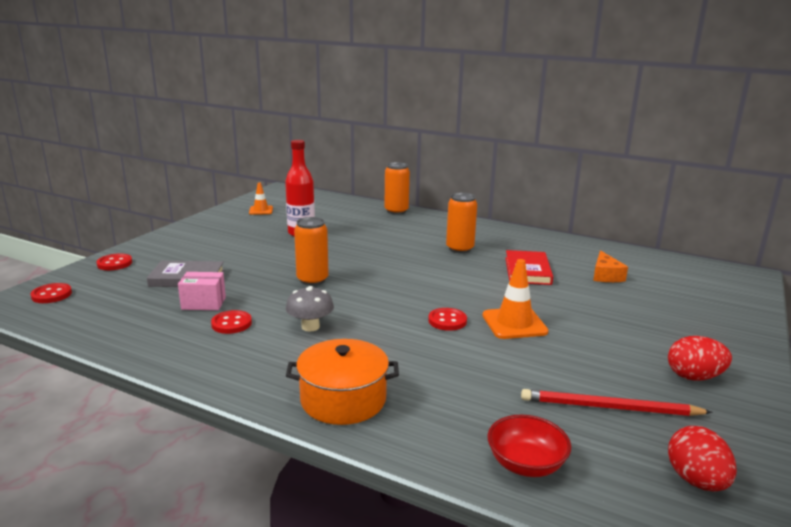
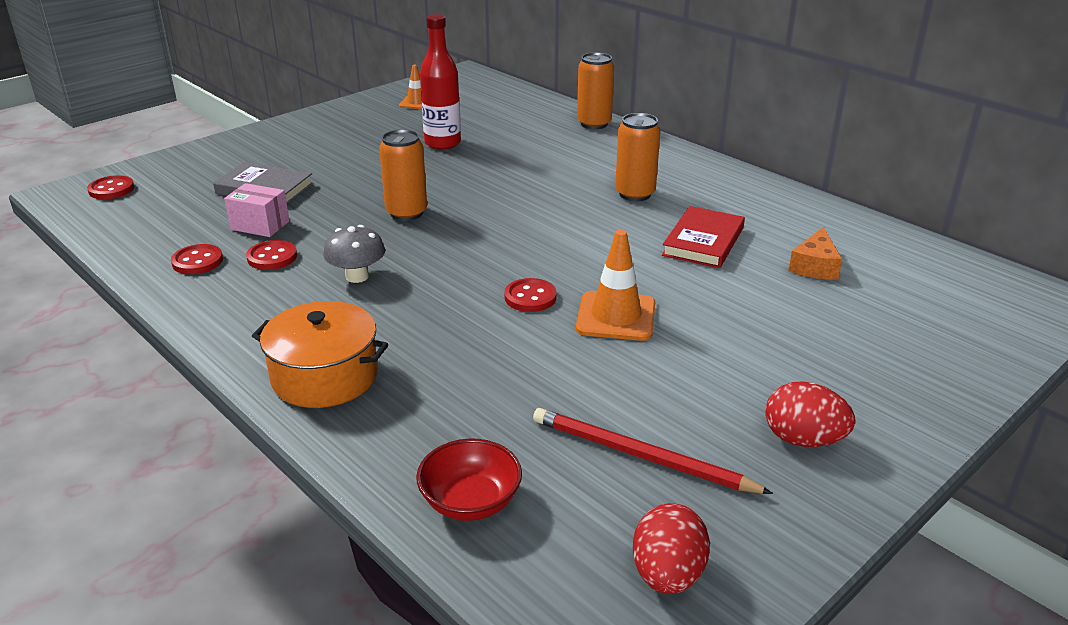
camera: 20 degrees right, 10 degrees up
red button [96,253,132,270] -> red button moved to [171,244,223,274]

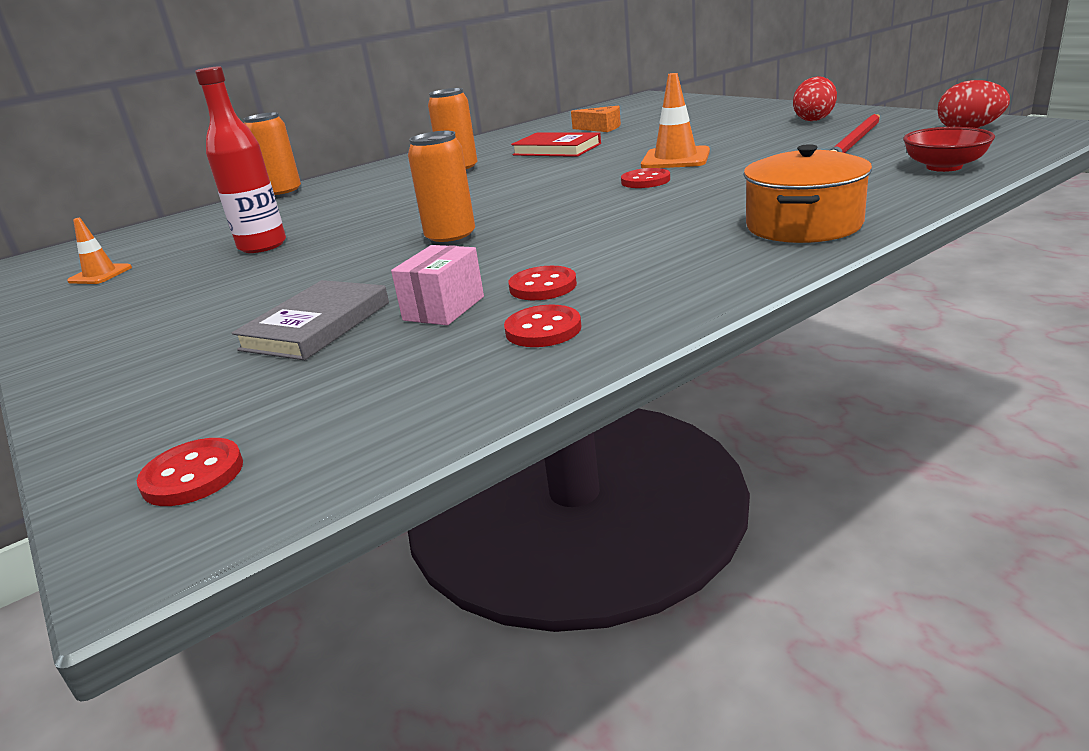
camera: 80 degrees left, 5 degrees down
grey mushroom [323,225,385,283] -> none

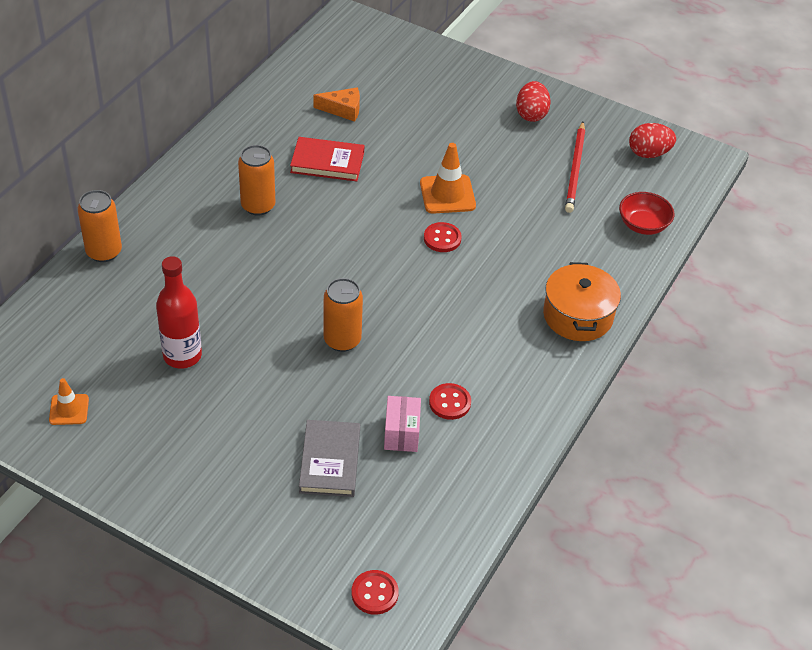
camera: 30 degrees left, 20 degrees up
red button [504,305,581,347] -> none

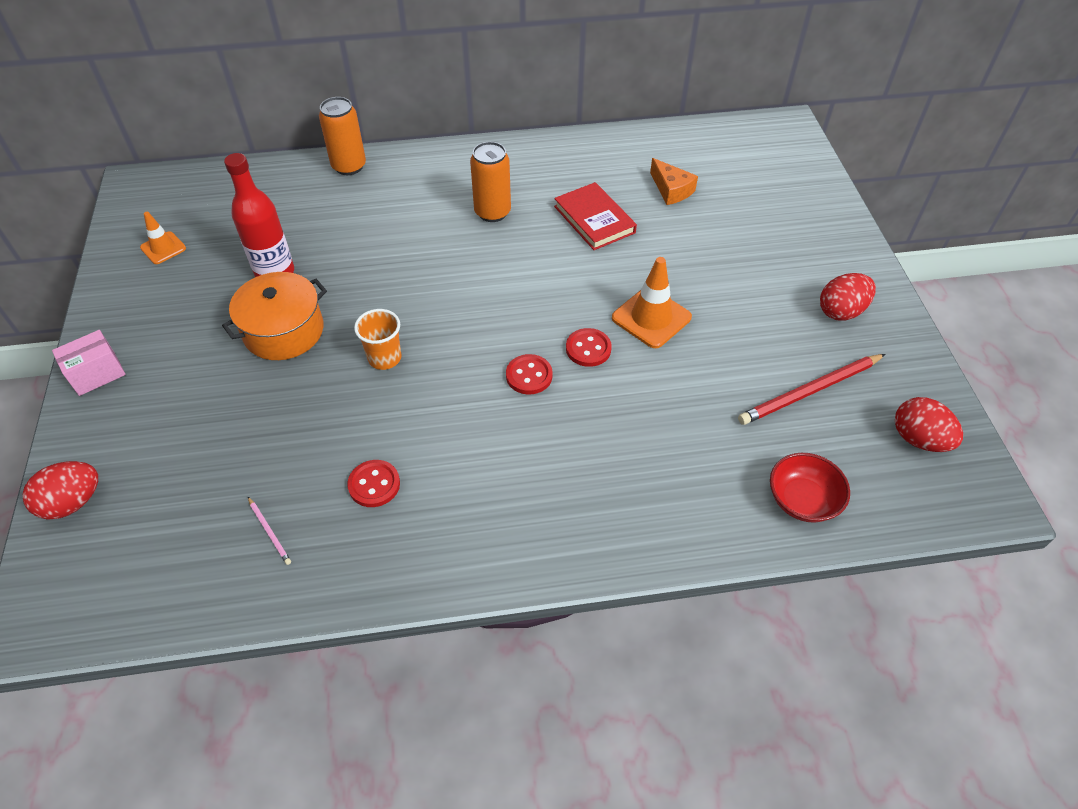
camera: 55 degrees right, 5 degrees up
grey book [299,420,360,497] -> none
orange can [324,278,363,352] -> orange cup [354,309,401,370]
red button [351,570,399,615] -> red button moved to [506,354,553,394]
pink box [384,396,421,452] -> pink box moved to [52,330,126,396]
orange pot [543,262,621,341] -> orange pot moved to [222,272,327,360]
none -> red egg [22,461,98,520]
none -> pink pencil [248,497,291,565]

